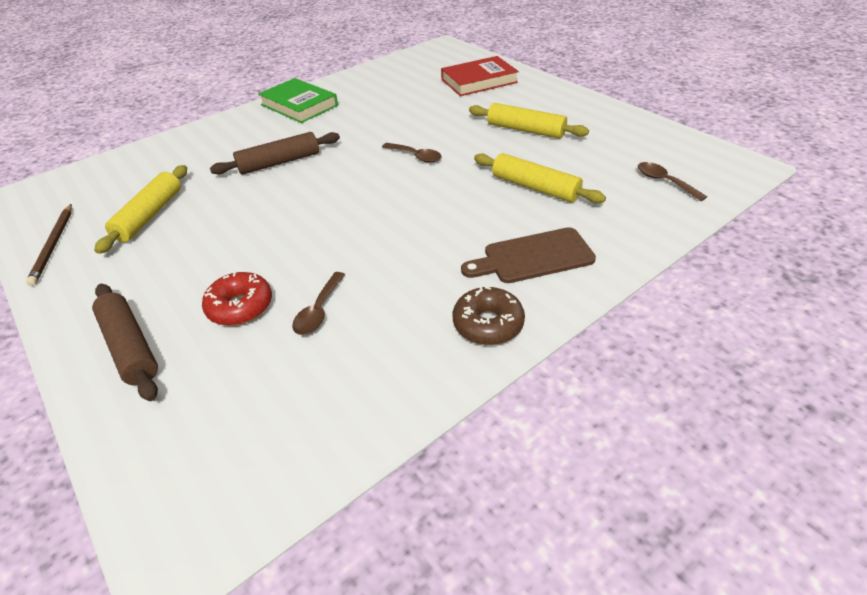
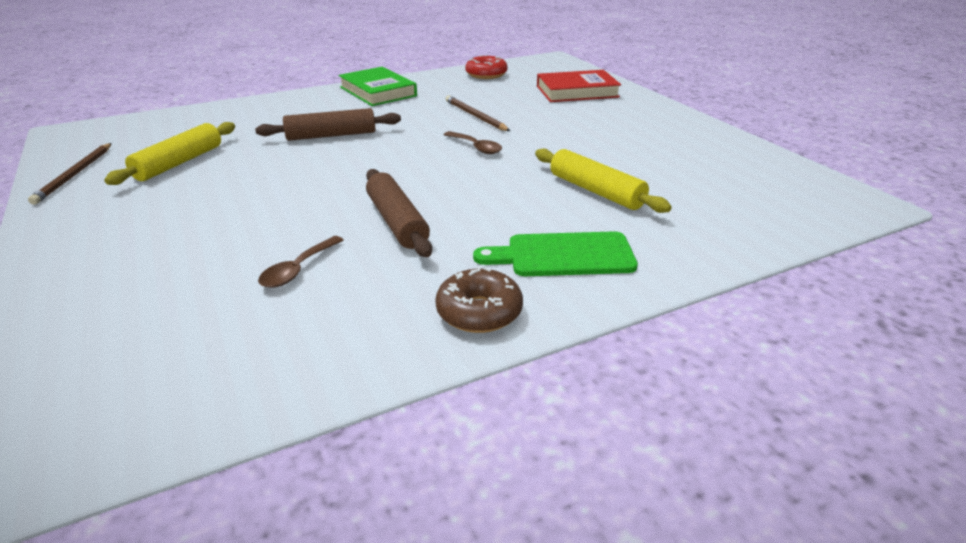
camera: 10 degrees right, 10 degrees down
brown rolling pin [92,284,158,401] -> brown rolling pin moved to [366,169,432,257]
red donut [202,272,272,326] -> red donut moved to [466,55,508,79]
brown cutting board [461,227,596,283] -> green cutting board [473,231,638,276]
yellow rolling pin [469,103,589,139] -> none
brown spoon [638,162,707,201] -> none
none -> brown pencil [446,95,510,131]

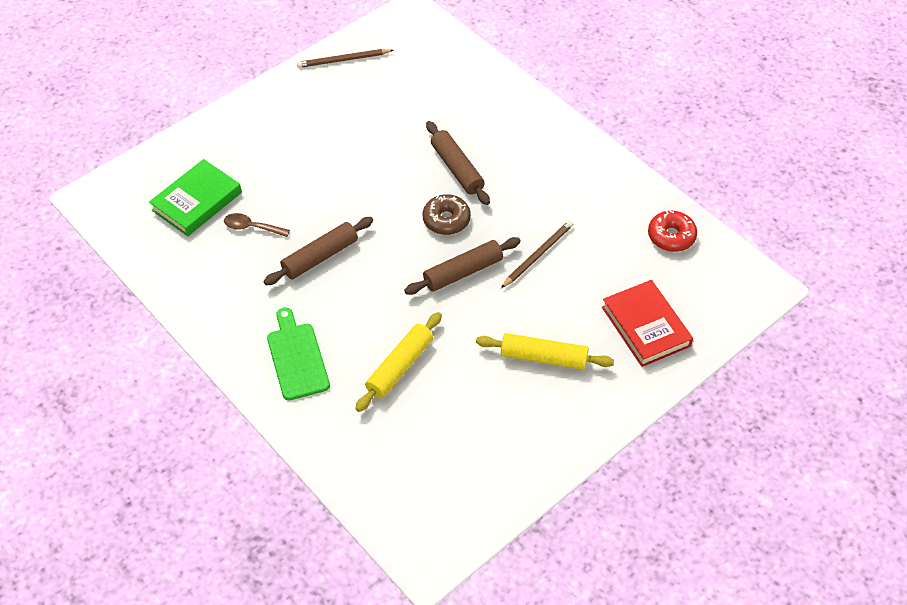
camera: 75 degrees right, 20 degrees up
yellow rolling pin [104,122,235,185] -> yellow rolling pin moved to [476,333,614,370]
green book [338,67,417,106] -> green book moved to [149,159,242,236]
brown donut [435,266,523,333] -> brown donut moved to [423,194,471,235]
brown spoon [443,131,502,154] -> brown rolling pin [404,237,521,295]

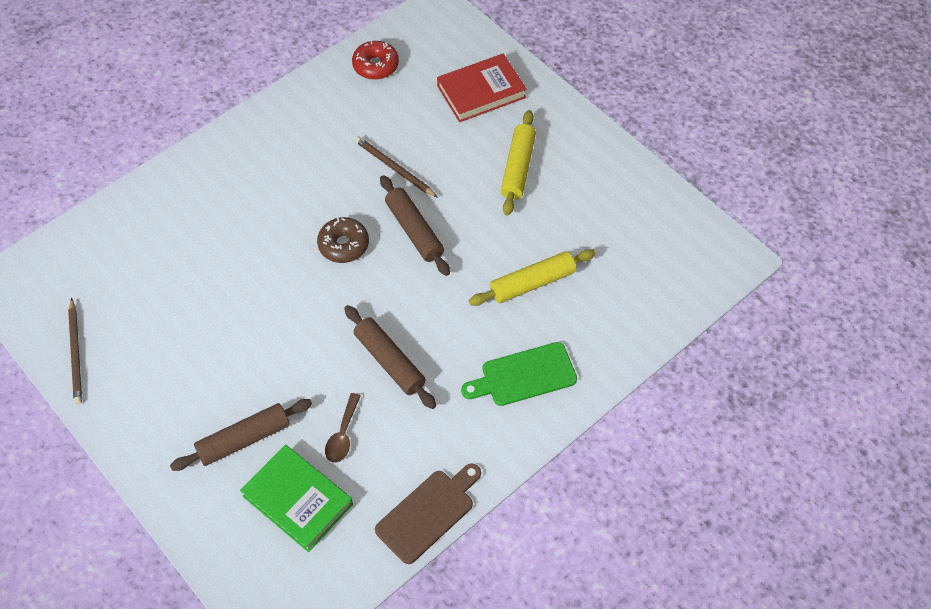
camera: 90 degrees left, 5 degrees up
yellow rolling pin [355,312,442,412] -> yellow rolling pin turned 60 degrees counterclockwise [469,249,596,306]
brown rolling pin [426,121,490,205] -> brown rolling pin moved to [170,399,312,471]
none -> brown cutting board [375,463,481,564]

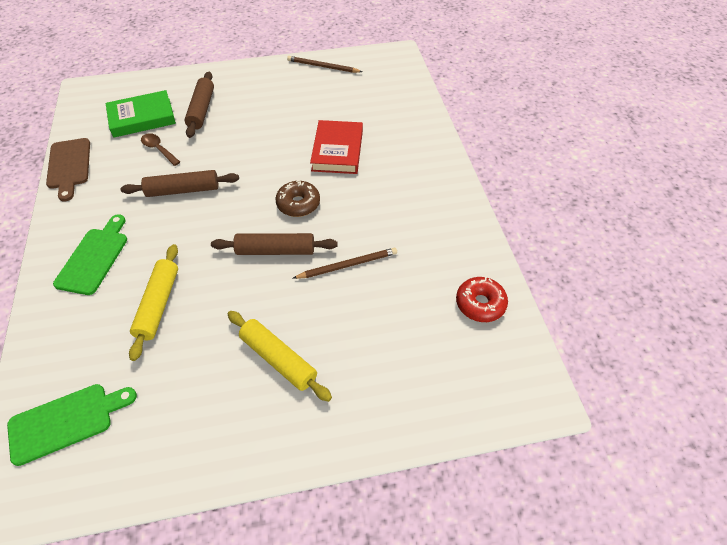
camera: 120 degrees right, 5 degrees down
red book [437,54,527,122] -> red book moved to [310,120,363,174]
none -> green cutting board [7,384,137,466]

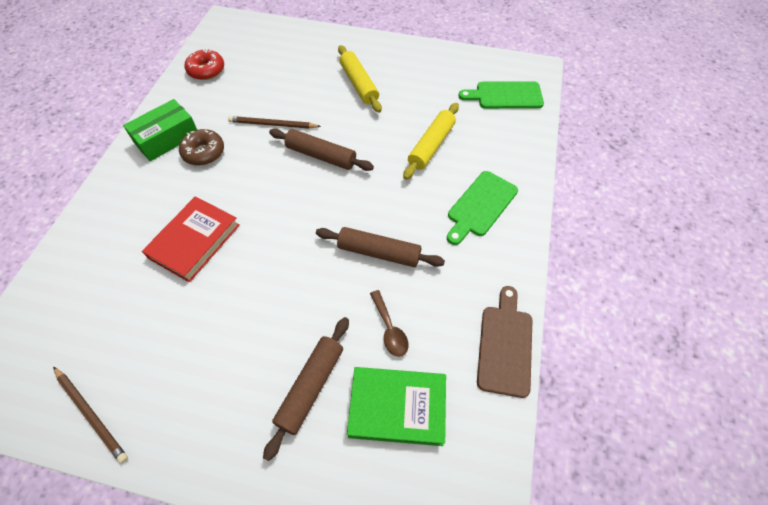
camera: 155 degrees left, 5 degrees up
brown donut [275,180,320,217] -> brown donut moved to [179,129,224,166]
none -> green box [123,99,197,161]

